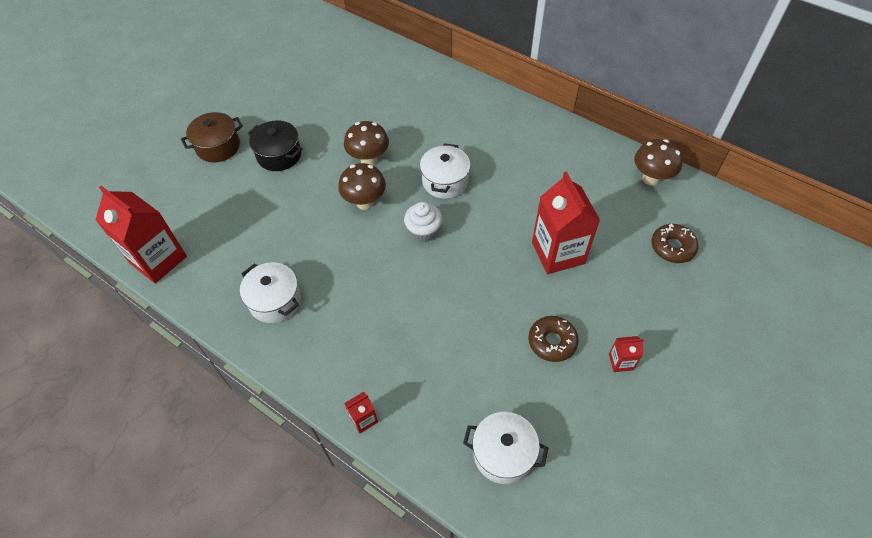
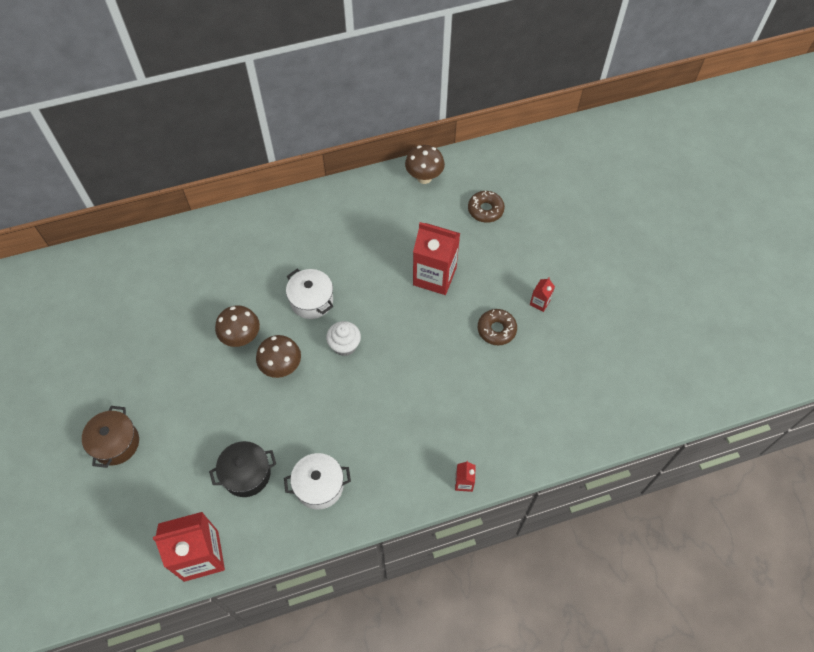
camera: 55 degrees left, 5 degrees up
black pot [247,120,302,171] -> black pot moved to [209,441,276,497]
white pot [463,412,548,484] -> none

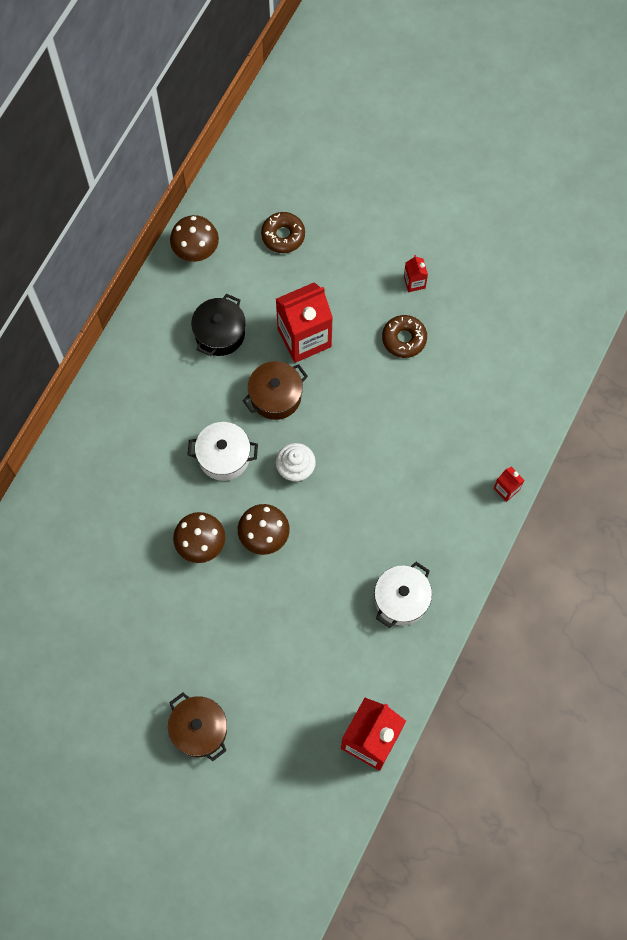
camera: 45 degrees left, 10 degrees up
black pot [209,441,276,497] -> black pot moved to [191,294,246,356]
none -> brown pot [243,361,308,420]

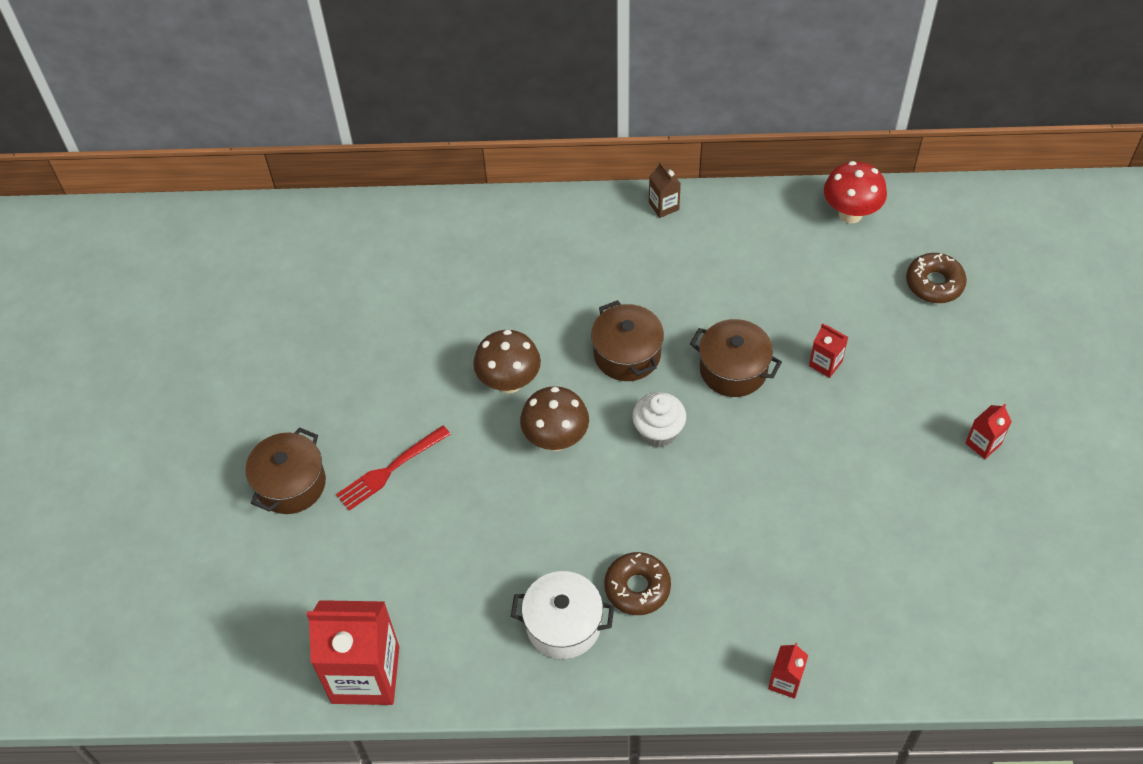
camera: 65 degrees right, 15 degrees down
brown mushroom [170,215,219,262] -> red mushroom [824,161,887,223]
white pot [188,422,258,481] -> brown pot [591,300,664,381]
black pot [191,294,246,356] -> none
red carton [276,282,333,363] -> red carton [809,323,848,378], size x0.44
brown donut [382,315,427,358] -> brown donut moved to [604,552,671,615]
none -> red fork [336,425,451,511]
none -> brown carton [649,162,681,218]

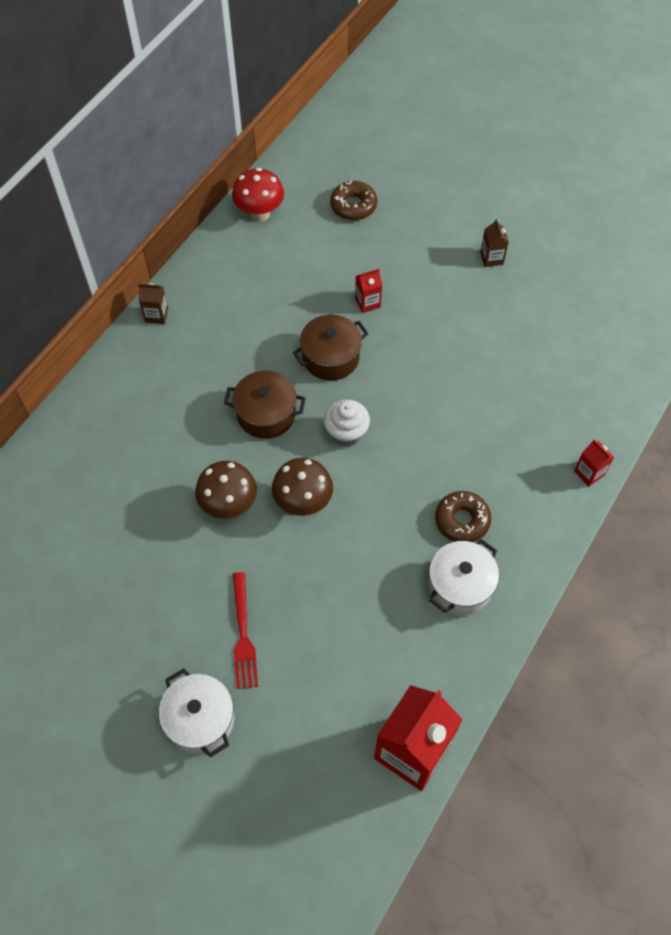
camera: 60 degrees left, 5 degrees up
brown pot [245,427,326,514] -> white pot [159,668,234,758]
red carton [966,404,1012,459] -> brown carton [480,219,509,267]

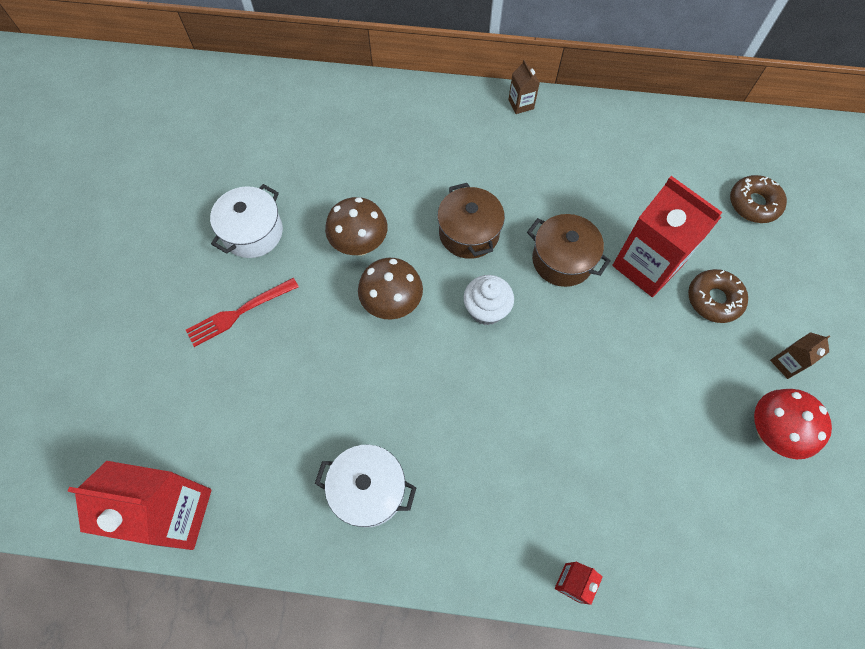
camera: 65 degrees right, 5 degrees up
white pot [159,668,234,758] -> white pot moved to [210,184,283,258]
red mushroom [232,168,284,222] -> red mushroom moved to [754,389,832,459]
red carton [355,269,382,313] -> red carton [612,176,722,297], size x2.25
brown donut [435,491,491,542] -> brown donut moved to [688,269,748,323]

